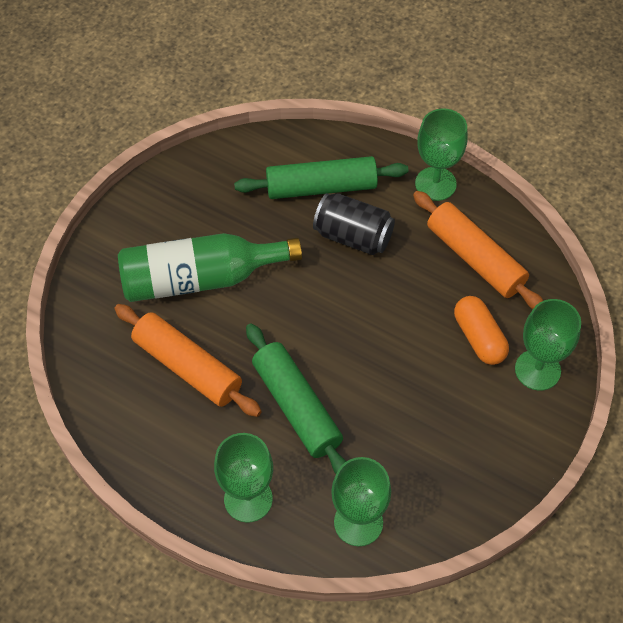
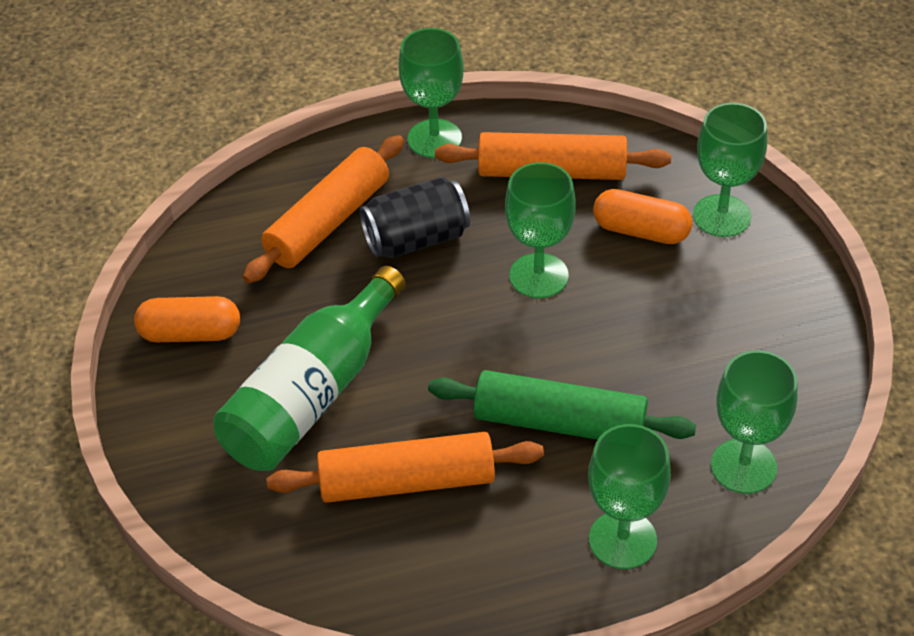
camera: 45 degrees left, 10 degrees down
green rolling pin [234,156,408,199] -> orange rolling pin [243,135,404,283]
none -> orange capsule [134,296,240,342]
none -> green goblet [505,162,576,298]

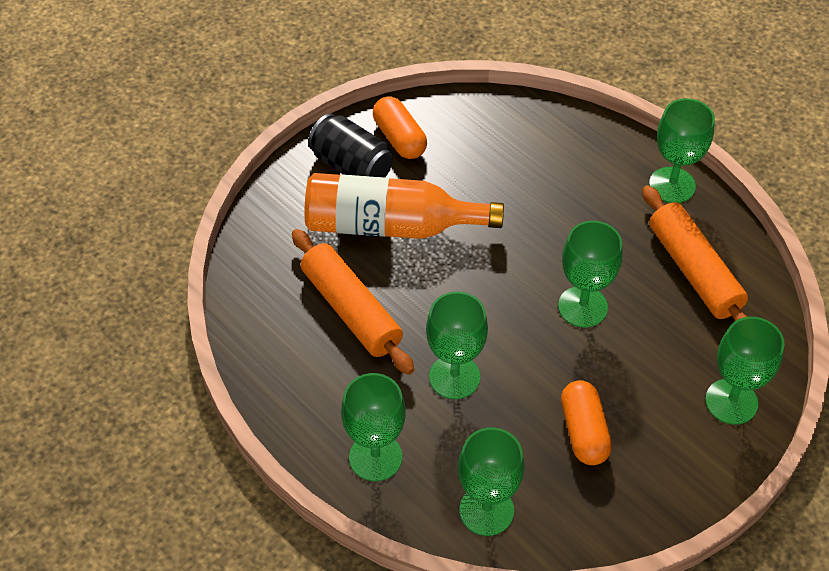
camera: 60 degrees right, 5 degrees up
green bottle [213,266,406,471] -> orange bottle [304,173,504,239]
orange rolling pin [243,135,404,283] -> none
black can [360,177,470,258] -> black can moved to [308,113,393,177]
green rolling pin [428,370,696,440] -> green goblet [426,291,488,399]
orange capsule [593,189,692,244] -> orange capsule moved to [561,380,612,465]

